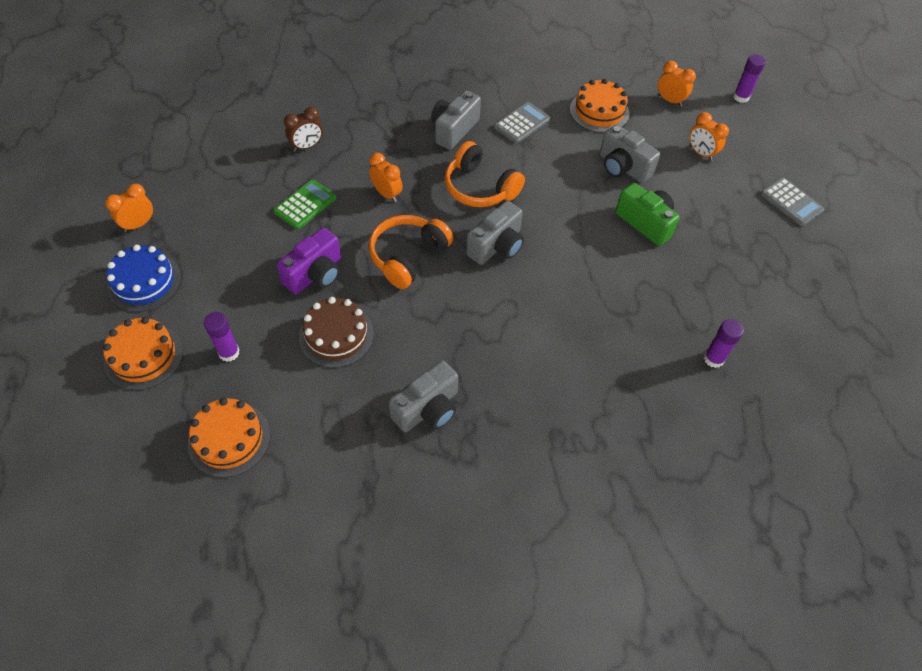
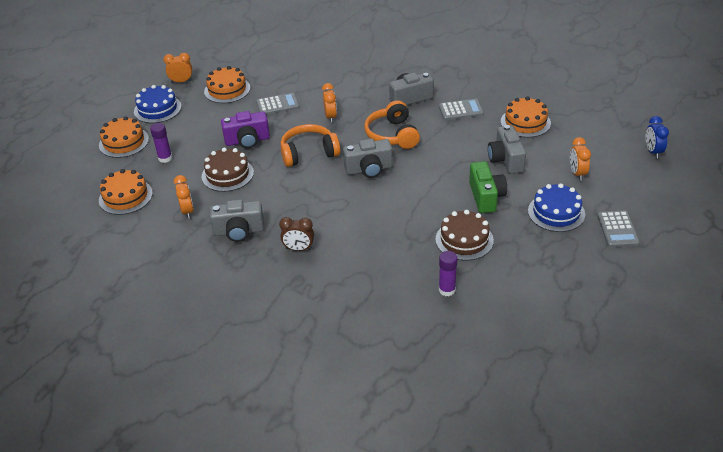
camera: 40 degrees right, 15 degrees down
green calculator [274,180,337,229] -> grey calculator [256,93,300,115]
brown clock [284,107,323,152] -> brown clock moved to [279,217,314,251]
orange clock [658,61,696,106] -> orange clock moved to [174,175,194,219]
purple glue stick [733,54,766,103] -> blue clock [646,116,669,159]
none -> orange cake [204,66,250,103]
none -> brown cake [435,210,494,261]
none -> blue cake [528,183,585,232]

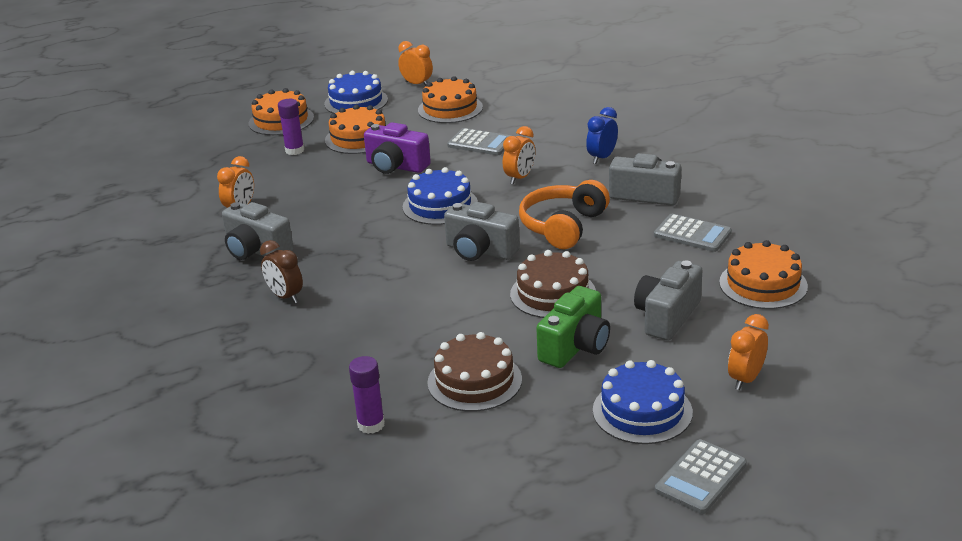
camera: 40 degrees right, 10 degrees down
orange cake [99,169,153,215] -> orange cake moved to [325,105,386,154]
brown cake [202,147,254,192] -> brown cake moved to [510,250,596,318]
orange headphones [280,124,340,167] -> blue cake [403,167,478,225]
blue clock [646,116,669,159] -> blue clock moved to [586,107,618,164]

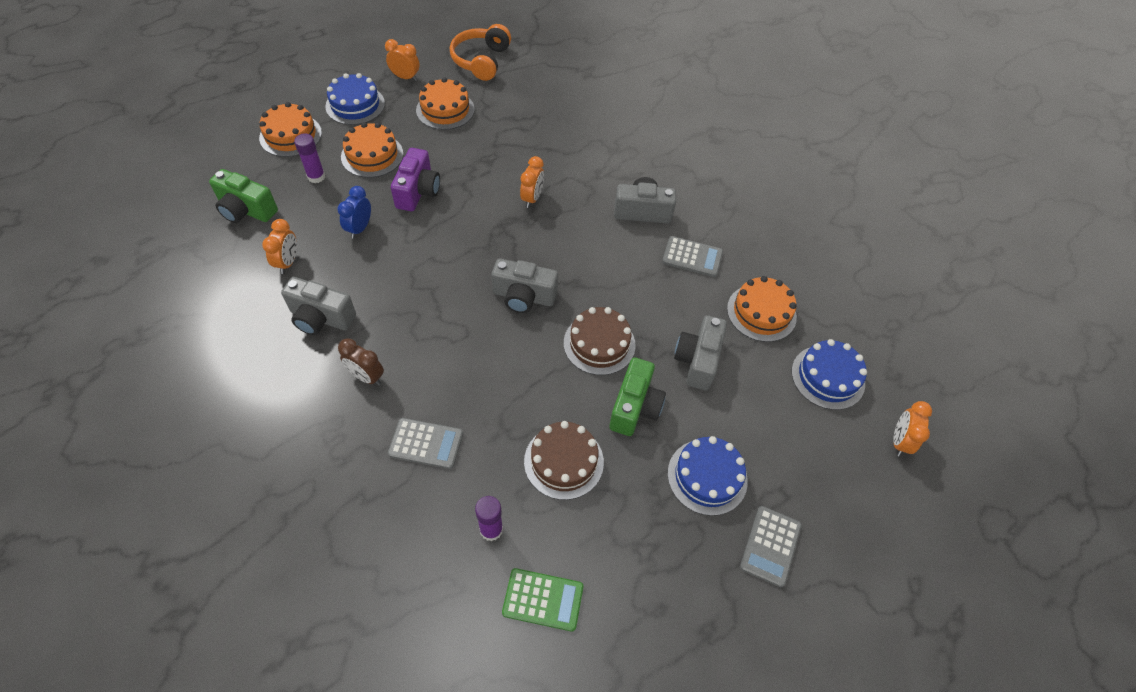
camera: 20 degrees left, 25 degrees up
purple camera [364,122,431,174] -> purple camera turned 90 degrees counterclockwise [391,148,440,211]
blue cake [403,167,478,225] -> blue cake moved to [791,339,867,410]
grey calculator [447,128,511,155] -> grey calculator moved to [388,418,463,469]
orange headphones [519,180,610,249] -> orange headphones moved to [450,24,511,81]
blue clock [586,107,618,164] -> blue clock moved to [337,186,371,239]
orange clock [728,314,769,390] -> orange clock moved to [893,401,932,457]
none -> green camera [209,169,278,223]
none -> green calculator [502,568,584,632]

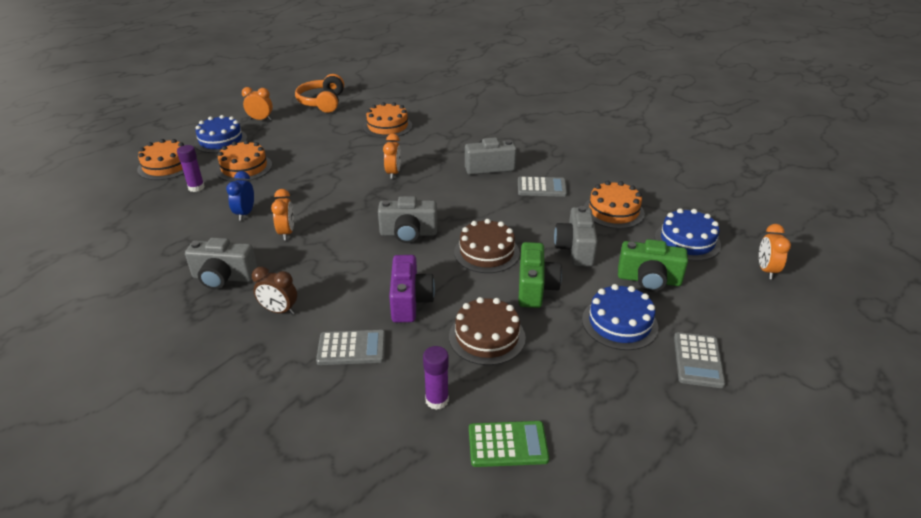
camera: 10 degrees left, 20 degrees down
green camera [209,169,278,223] -> green camera moved to [618,239,688,292]
orange clock [262,219,297,274] -> orange clock moved to [271,189,294,240]
purple camera [391,148,440,211] -> purple camera moved to [389,255,435,322]
orange cake [416,77,475,130] -> orange cake moved to [363,102,412,138]

